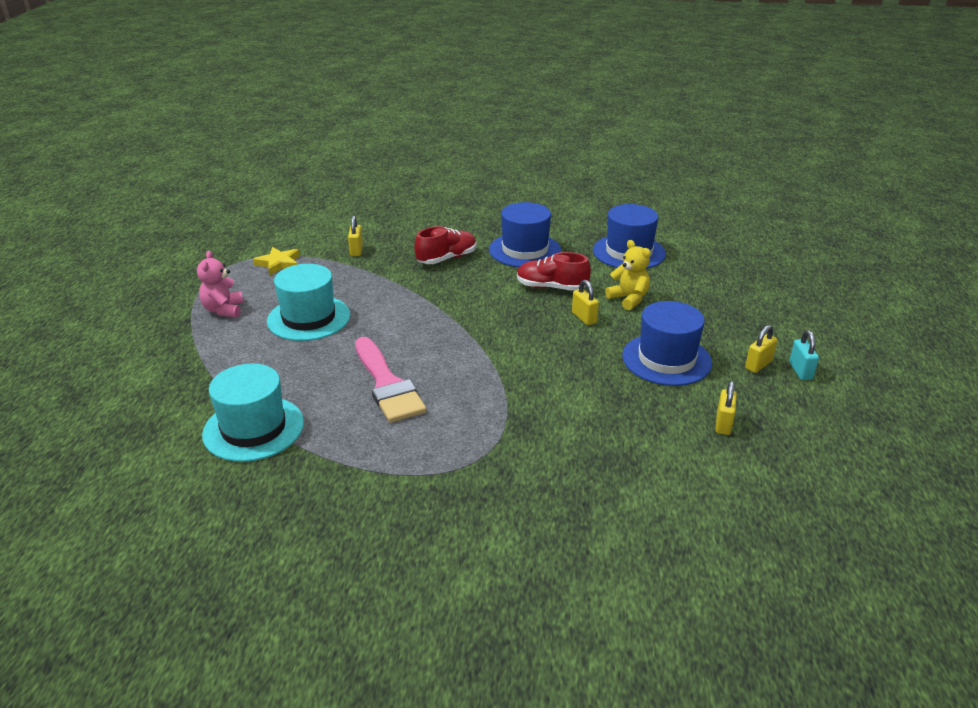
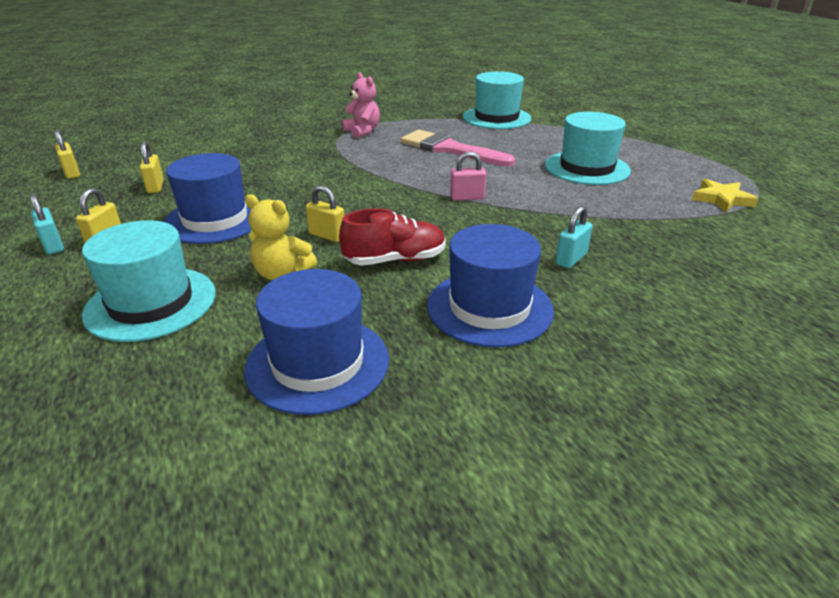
camera: 150 degrees right, 0 degrees up
pink teddy bear [197,251,244,317] -> pink teddy bear moved to [342,72,380,138]
yellow padlock [348,216,363,256] -> yellow padlock moved to [55,130,80,179]
red shoe [414,226,477,264] -> turquoise padlock [556,206,593,268]
none -> turquoise hat [82,220,216,342]
none -> pink padlock [450,151,487,201]

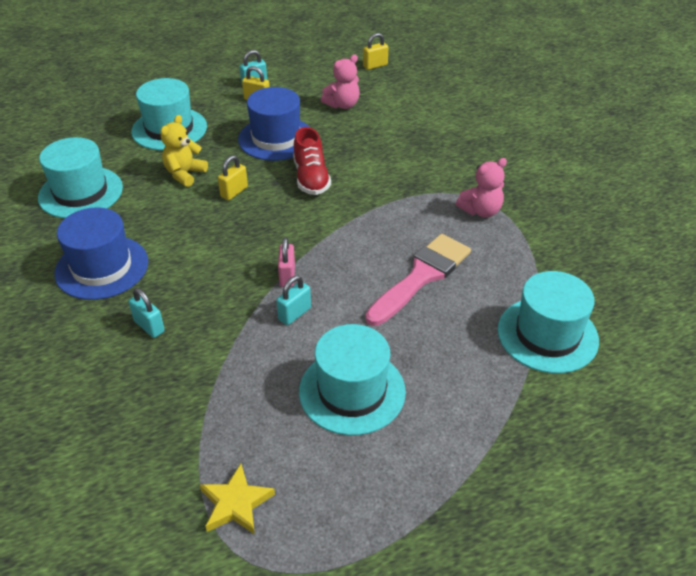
camera: 95 degrees right, 10 degrees up
yellow padlock [140,141,164,193] -> pink teddy bear [321,55,360,109]
blue hat [244,269,389,415] -> turquoise hat [38,137,123,218]
red shoe [339,208,446,266] -> red shoe moved to [293,127,331,195]
none -> turquoise padlock [276,276,311,325]

